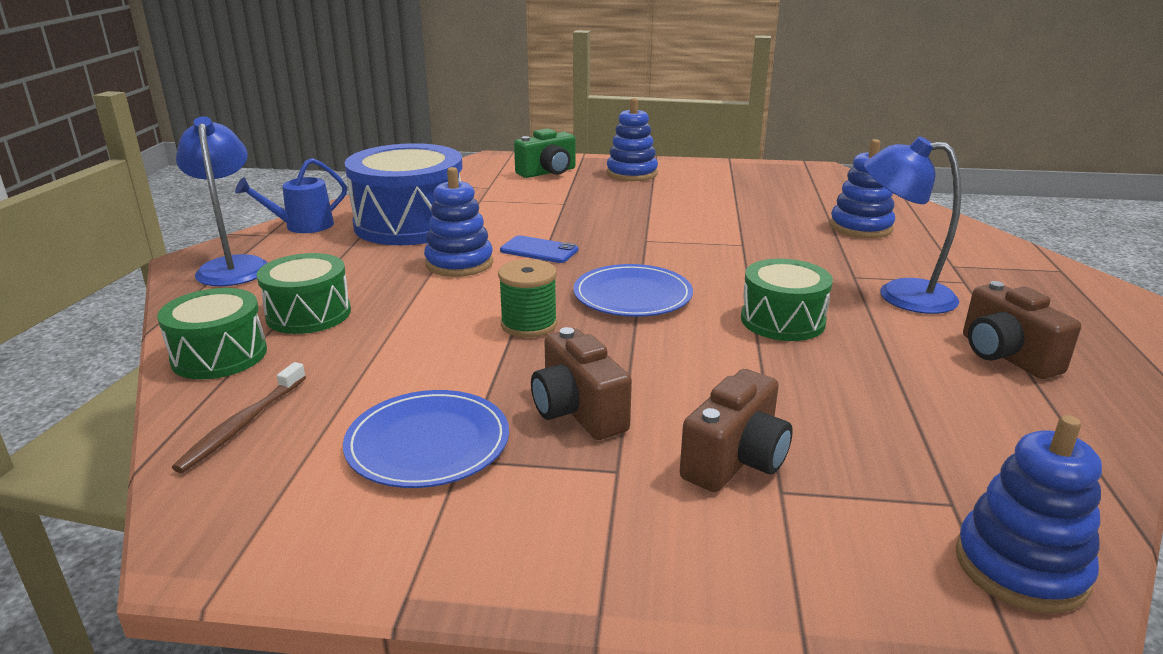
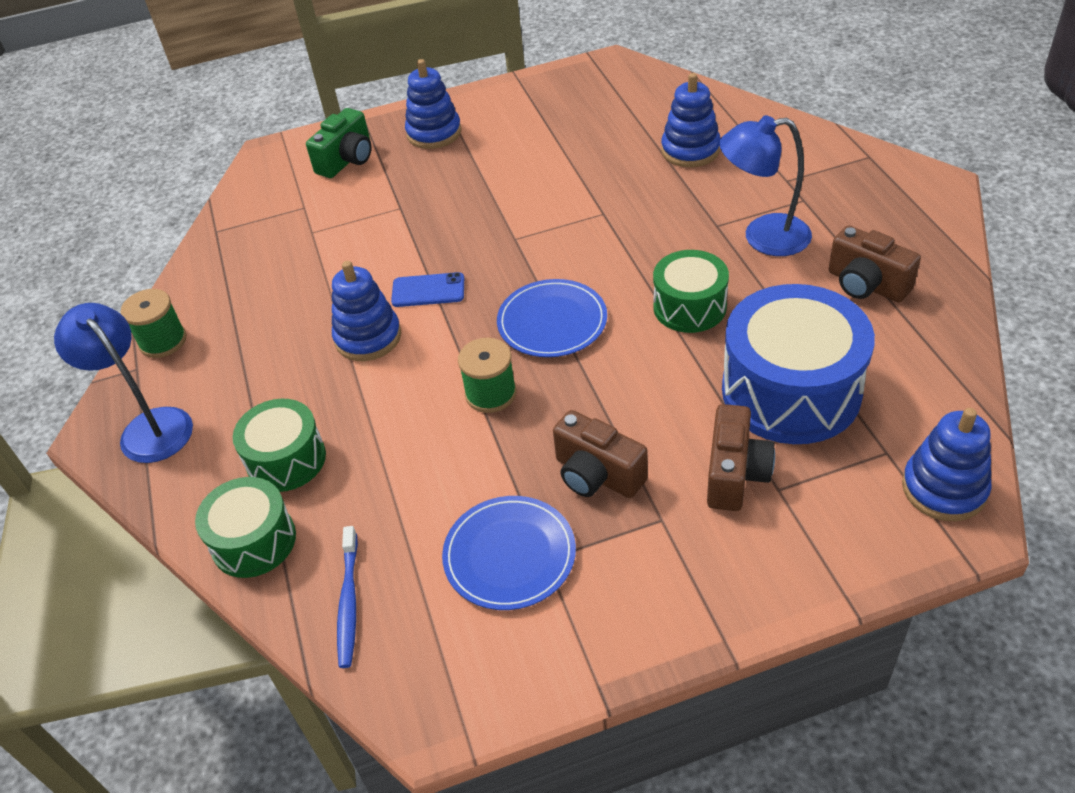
camera: 20 degrees left, 20 degrees up
brown toothbrush [172,362,306,473] -> blue toothbrush [337,526,358,668]
blue watering can [235,158,347,233] -> green spool [121,289,186,358]
blue drum [345,143,462,245] -> blue drum moved to [722,284,875,444]

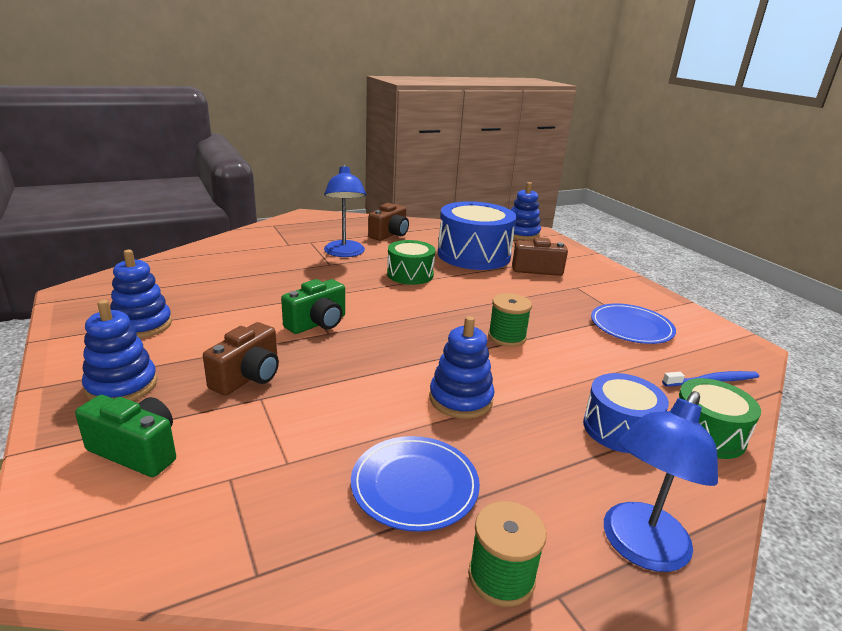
camera: 105 degrees left, 20 degrees down
green drum [233,399,326,492] -> blue drum [583,373,669,453]
blue phone [391,272,464,307] -> none
blue plate [497,279,607,357] -> blue plate moved to [351,436,480,532]
brown camera [553,410,648,498] -> brown camera moved to [203,322,279,396]
blue stacking toy [661,73,721,167] -> blue stacking toy moved to [110,250,172,338]
none -> green camera [281,279,345,334]

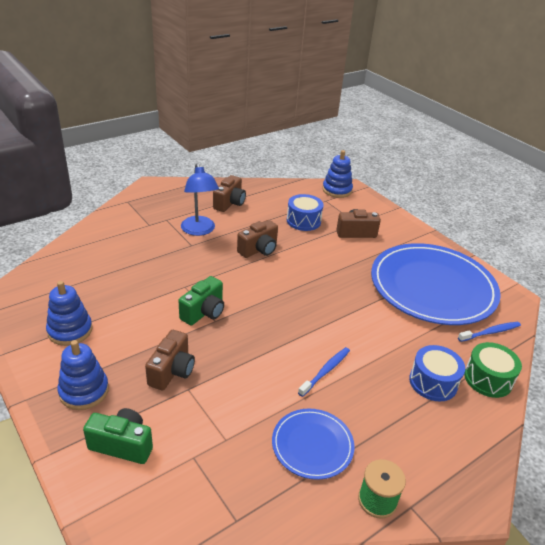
camera: 10 degrees left, 10 degrees up
green drum [387,240,435,285] -> brown camera [237,220,278,258]
blue stacking toy [429,316,495,419] -> blue toothbrush [298,347,350,397]
blue drum [438,201,517,270] -> blue drum [287,194,324,231], size x0.58
green spool [488,293,532,347] -> none
blue plate [591,303,676,344] -> blue plate [371,243,501,325], size x2.10
blue lamp [604,391,718,572] -> none

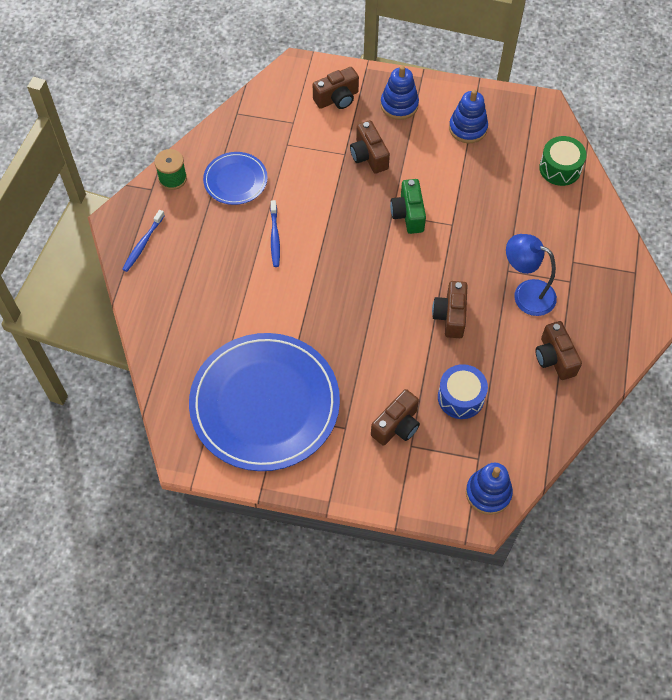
camera: 140 degrees right, 25 degrees up
green camera [83,408,153,464] -> brown camera [313,67,359,109]
blue drum [409,345,465,401] -> none
blue toothbrush [458,322,521,342] -> blue toothbrush moved to [122,210,165,272]
green drum [464,342,522,398] -> green drum moved to [539,136,586,186]

